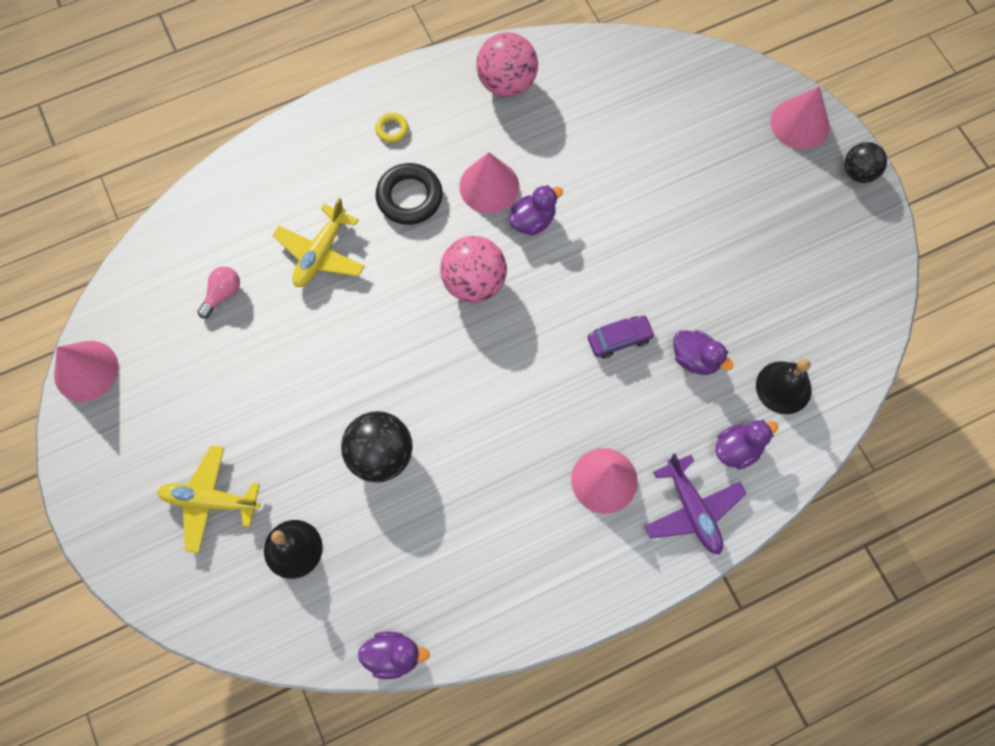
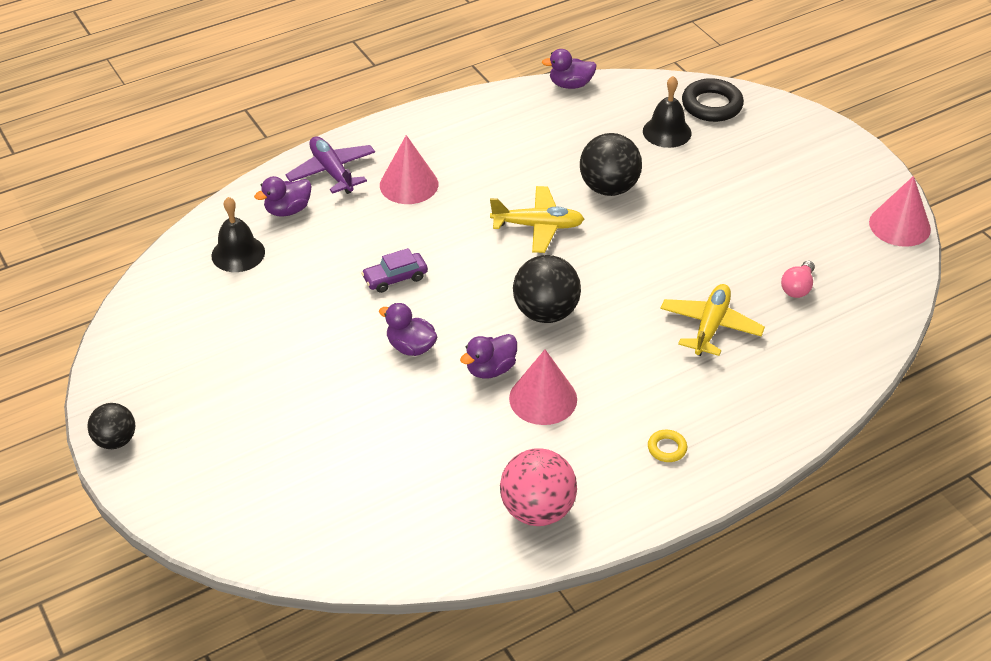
camera: 175 degrees right, 25 degrees down
yellow plane [157,445,260,553] -> yellow plane moved to [490,186,584,253]
black ring [375,163,443,225] -> black ring moved to [682,78,744,122]
pink ball [440,236,507,303] -> black ball [513,255,581,323]
purple duck [673,330,733,375] -> purple duck moved to [379,303,437,356]
pink cone [771,86,829,150] -> none

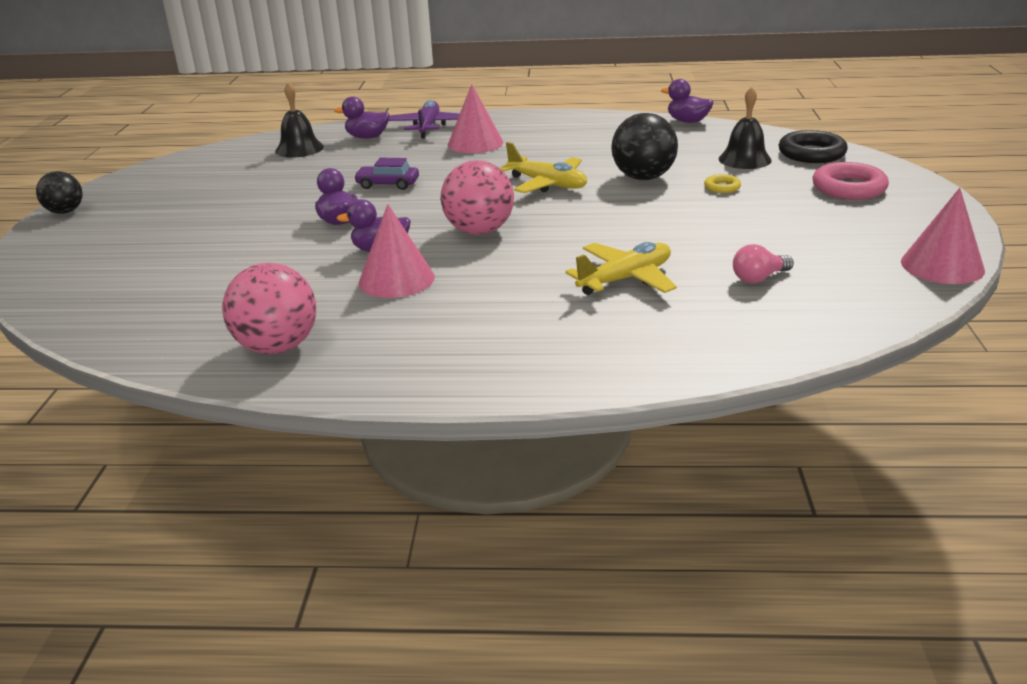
camera: 35 degrees right, 15 degrees down
black ball [513,255,581,323] -> pink ball [441,160,514,235]
yellow ring [648,429,687,462] -> yellow ring moved to [704,174,741,193]
none -> pink ring [812,162,889,200]

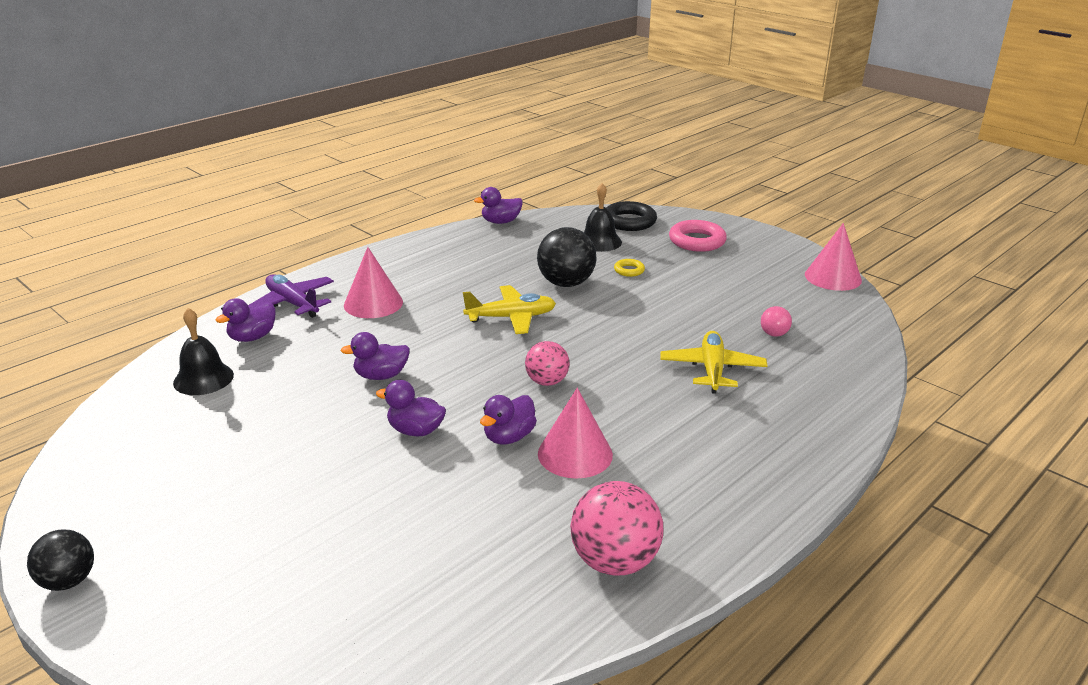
camera: 50 degrees left, 0 degrees up
purple car [354,158,419,190] -> purple duck [341,332,410,380]
pink ball [441,160,514,235] -> pink ball [525,341,570,386], size x0.63

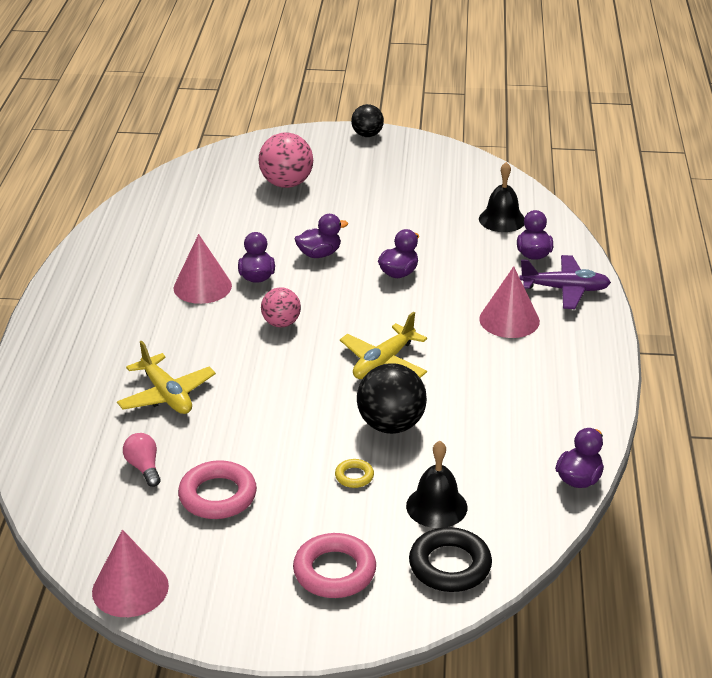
camera: 140 degrees right, 5 degrees up
pink ball [570,481,663,576] -> pink ball moved to [258,132,313,188]
none -> pink ring [178,460,257,519]

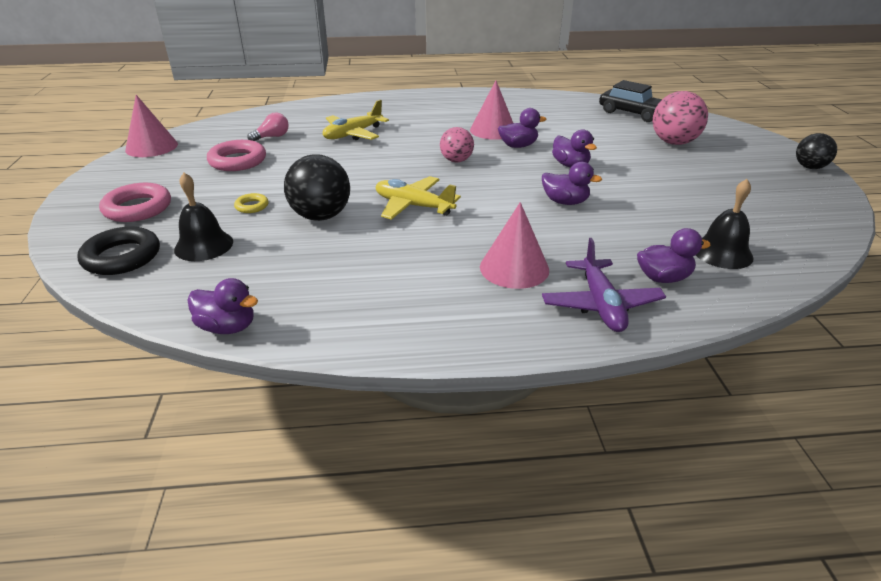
camera: 80 degrees right, 0 degrees up
none -> black car [599,80,662,122]

